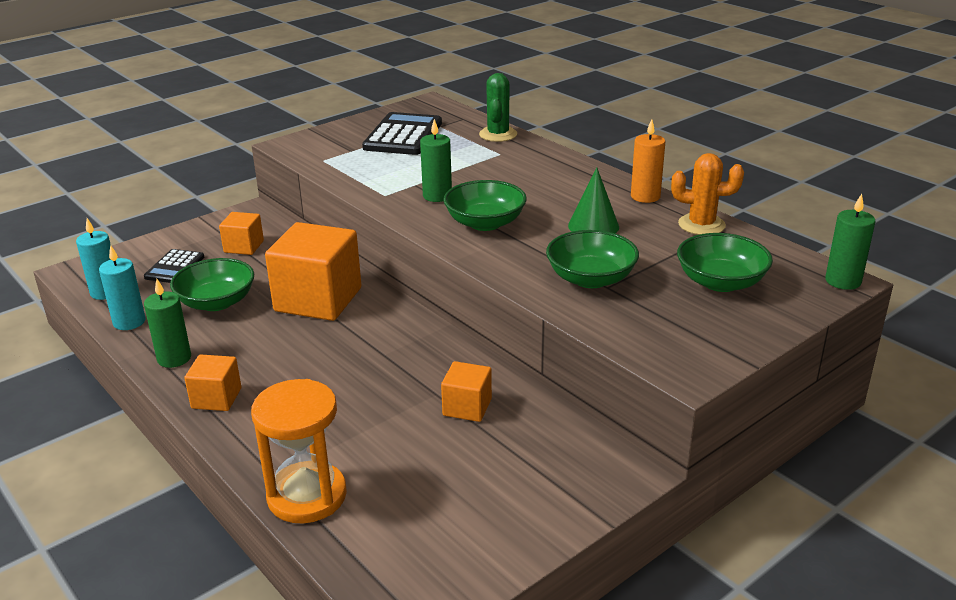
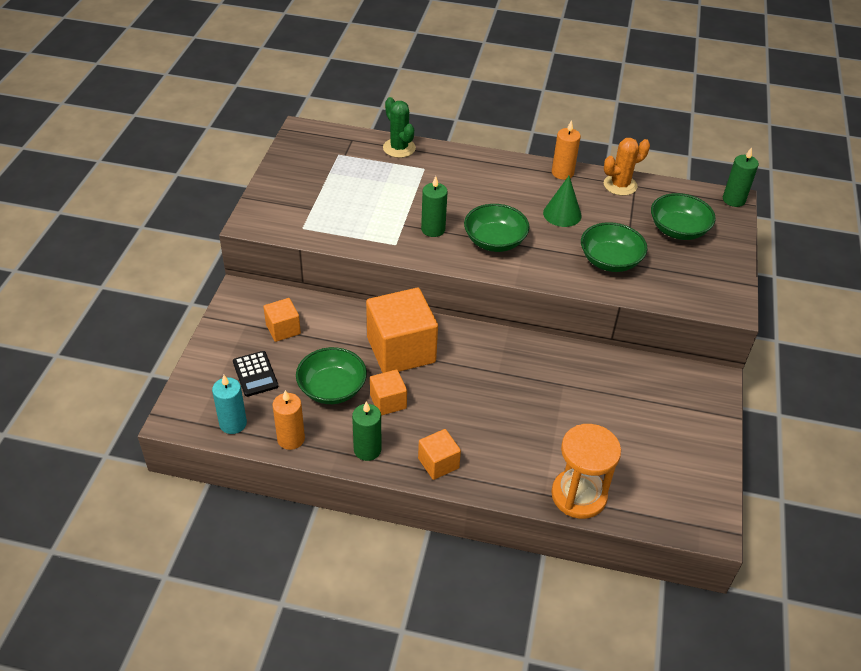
camera: 40 degrees left, 15 degrees up
turquoise candle [99,245,146,330] -> orange candle [272,390,305,450]
black calculator [362,112,442,155] -> none
orange cube [441,361,492,422] -> orange cube moved to [370,369,407,416]

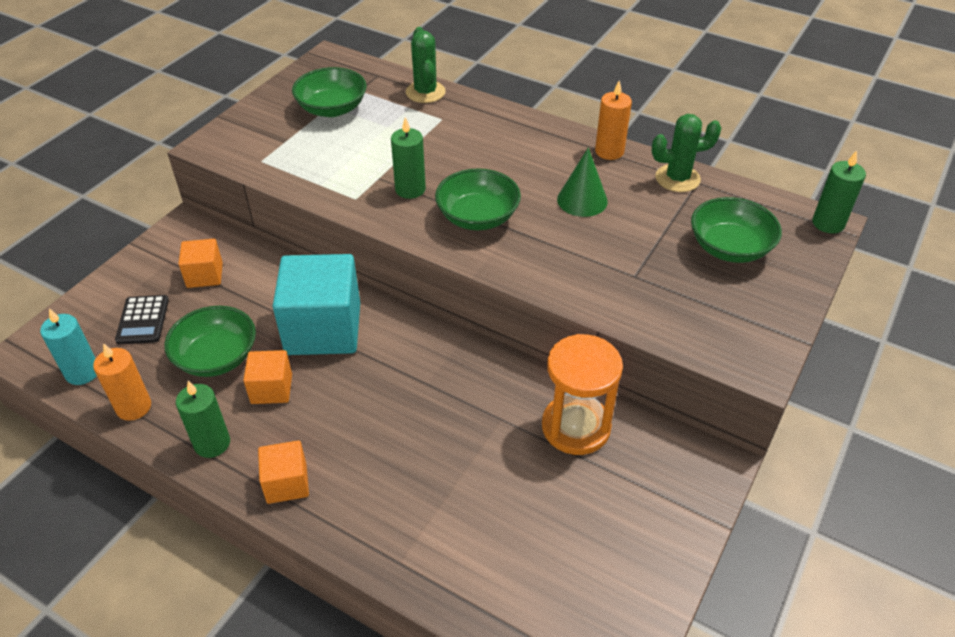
camera: 20 degrees right, 0 degrees up
orange cube [366,288,438,373] -> turquoise cube [273,254,360,355]
orange hourglass [551,424,621,519] -> orange hourglass moved to [542,334,623,455]
green bowl [581,222,648,272] -> green bowl moved to [292,67,367,117]
orange cactus [604,138,650,196] -> green cactus [651,114,721,192]

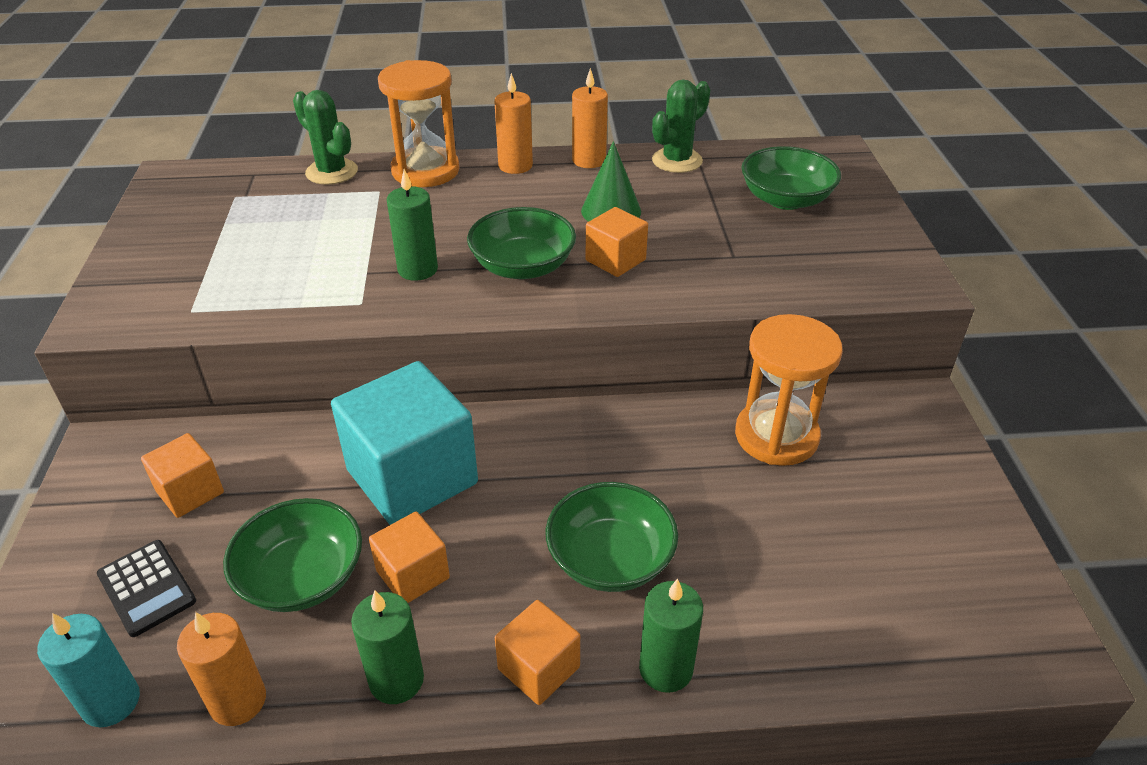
camera: 35 degrees left, 5 degrees down
green bowl [292,67,367,117] -> green bowl moved to [546,482,678,592]
green candle [812,150,866,234] -> green candle moved to [639,578,703,693]
none -> orange hourglass [378,60,460,187]
none -> orange candle [494,73,533,174]
none -> orange cube [585,207,648,277]

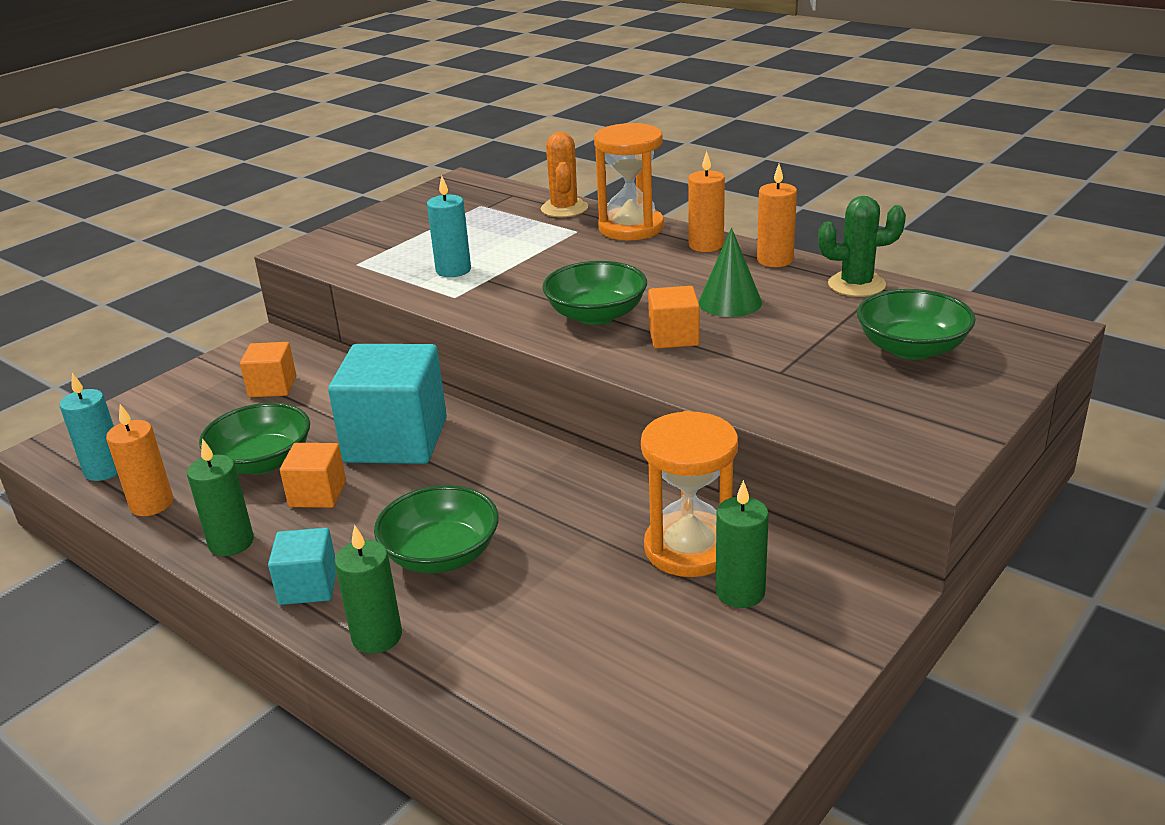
camera: 45 degrees right, 10 degrees down
black calculator [97,540,196,637] -> none
green cactus [293,90,358,185] -> orange cactus [541,132,588,217]
green candle [387,169,438,281] -> green candle moved to [716,480,769,608]
orange cube [495,600,580,705] -> turquoise cube [268,528,336,605]
none -> turquoise candle [427,176,471,277]

